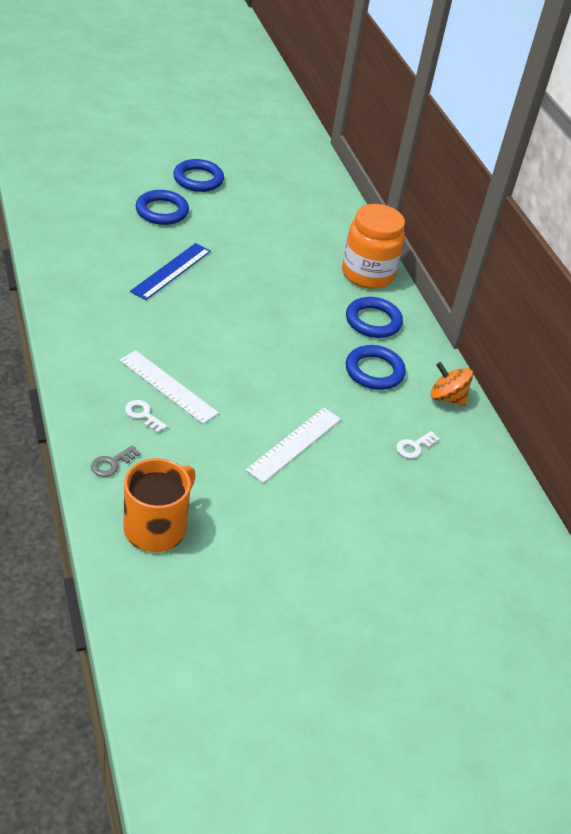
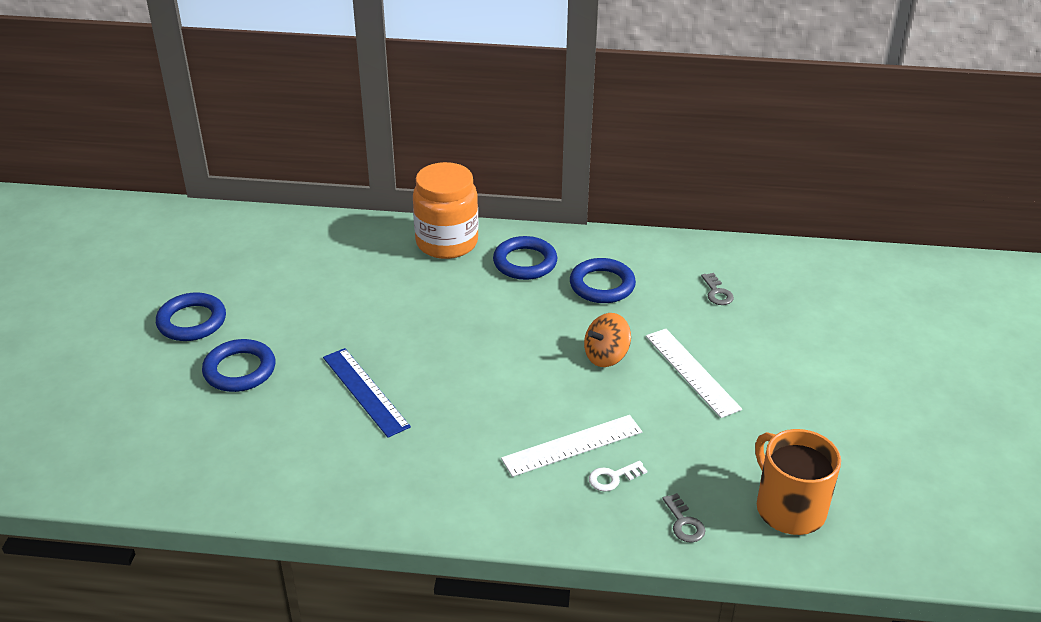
camera: 60 degrees left, 5 degrees down
white key [396,431,440,458] -> grey key [701,273,734,305]
orange spinning top [430,362,473,406] -> orange spinning top moved to [584,313,631,367]

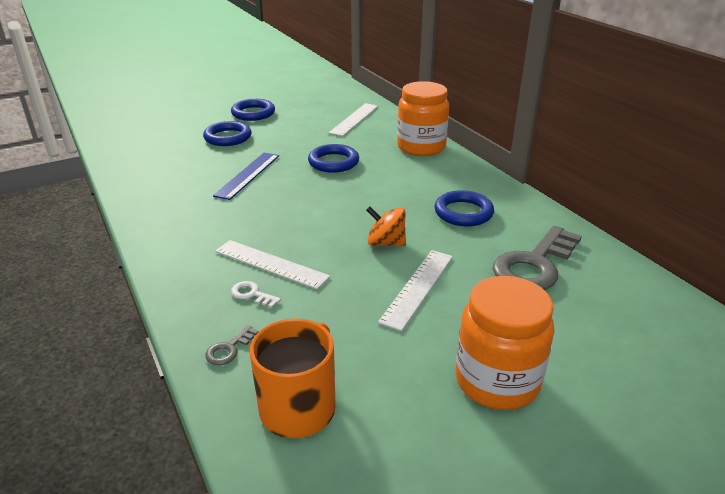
camera: 55 degrees right, 5 degrees down
blue ring [493,236,557,280] -> blue ring moved to [308,144,359,173]
grey key [701,273,734,305] -> grey key [493,226,582,290], size x2.41
none -> white ruler [329,103,379,136]
none -> orange jar [455,276,554,410]

